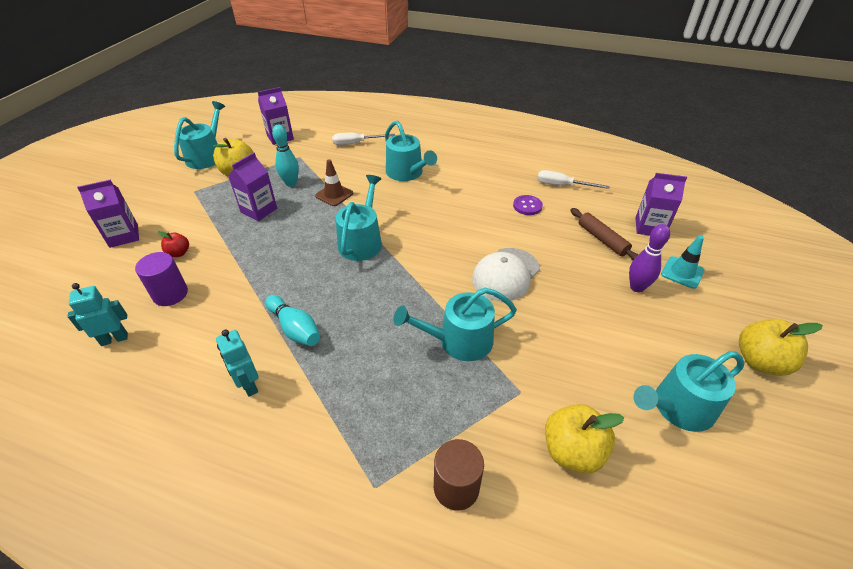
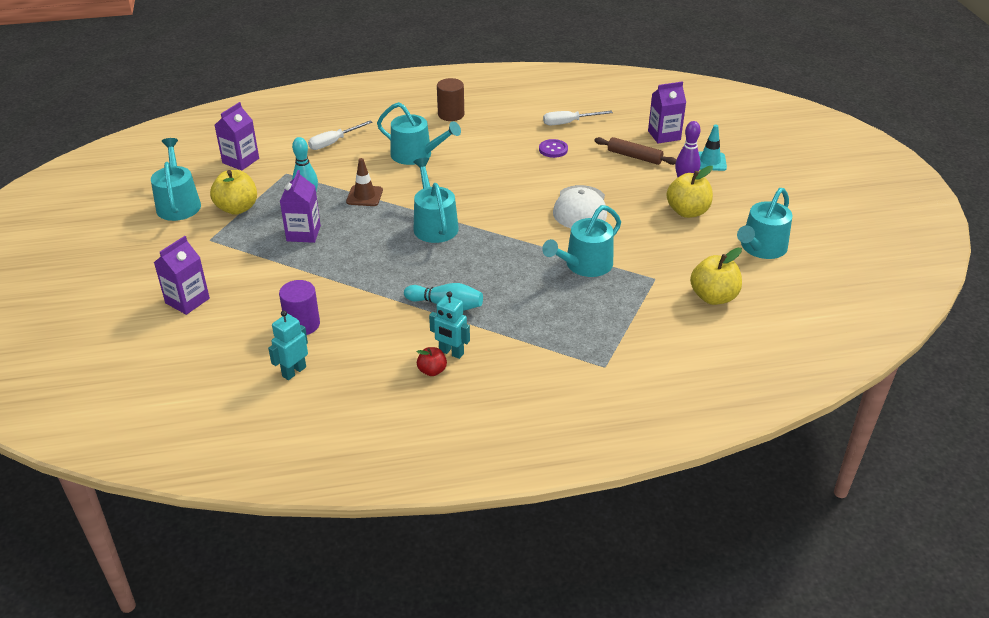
camera: 30 degrees left, 5 degrees down
red apple [157,231,189,257] -> red apple moved to [417,347,447,376]
brown cylinder [434,439,484,511] -> brown cylinder moved to [437,78,464,121]
yellow apple [739,319,823,376] -> yellow apple moved to [667,166,713,218]

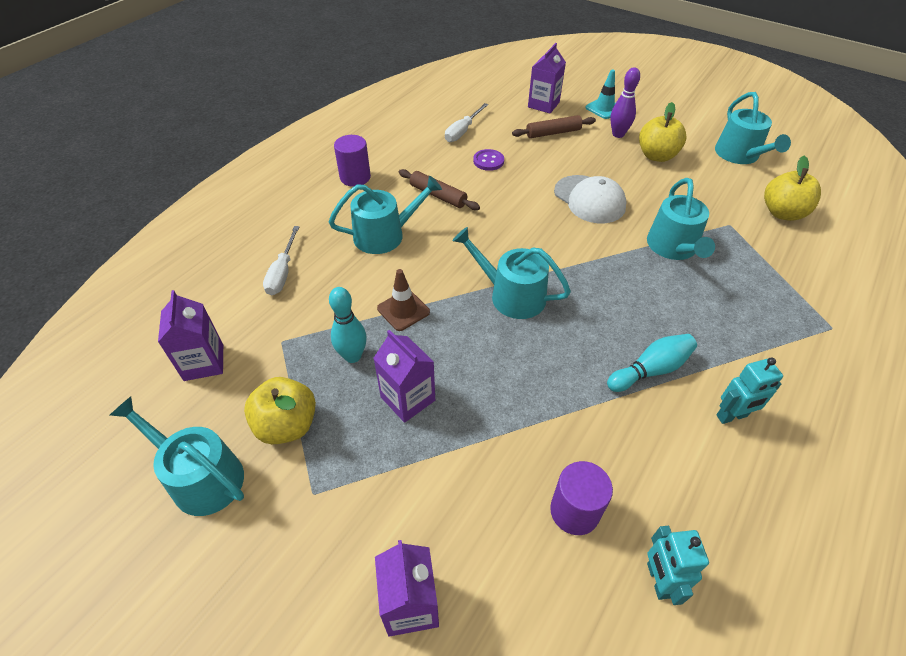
camera: 45 degrees left, 10 degrees up
red apple [417,347,447,376] -> none
brown cylinder [437,78,464,121] -> purple cylinder [334,135,371,187]
none -> brown rolling pin [399,169,480,210]

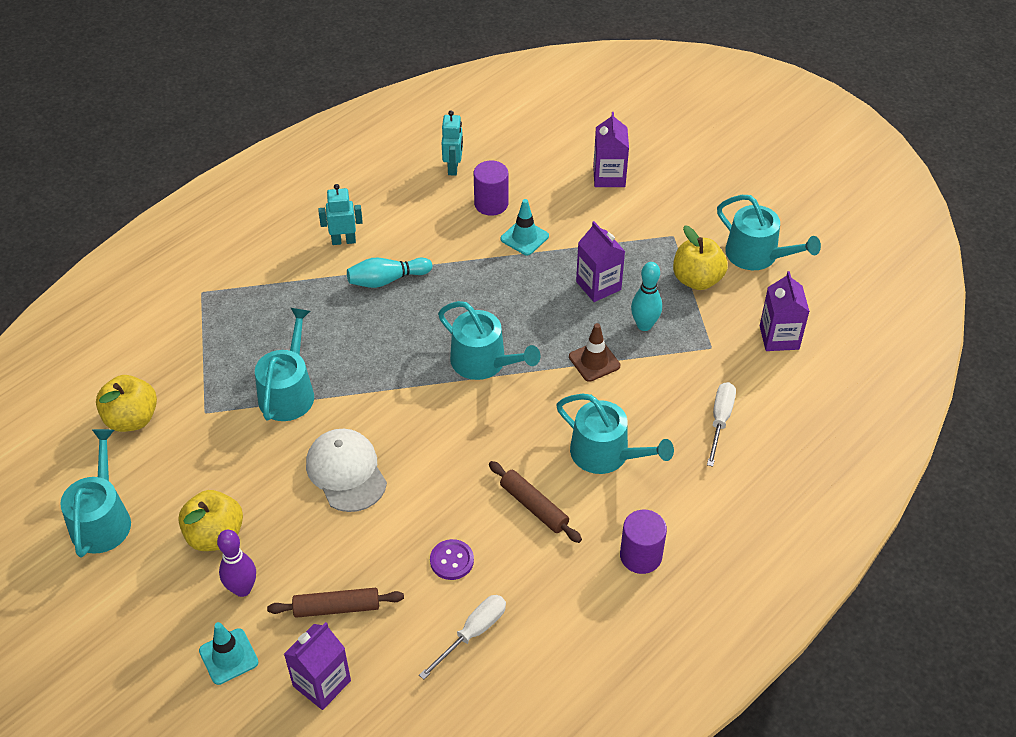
camera: 170 degrees left, 0 degrees up
turquoise watering can [329,176,442,254] -> turquoise watering can turned 135 degrees counterclockwise [556,394,674,474]
none -> turquoise traffic cone [500,199,549,255]

